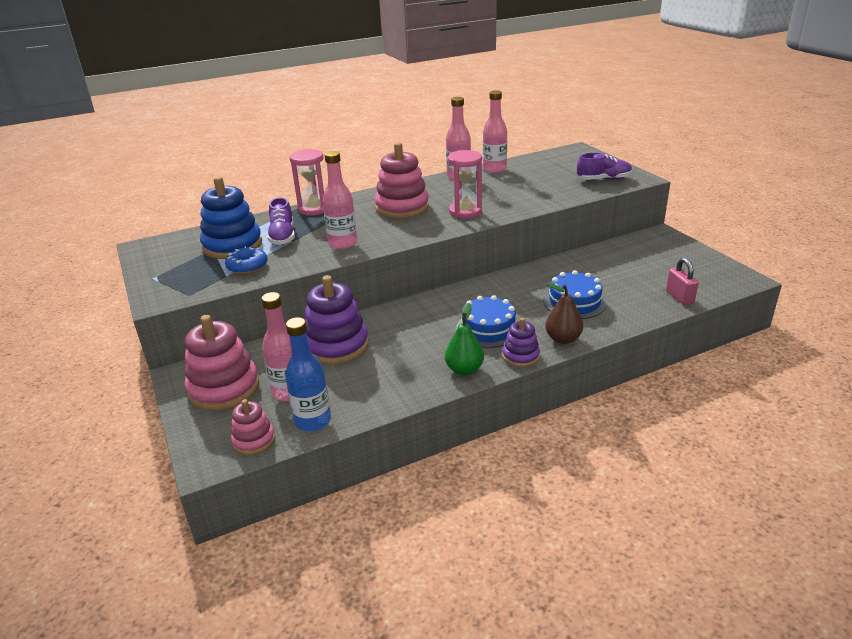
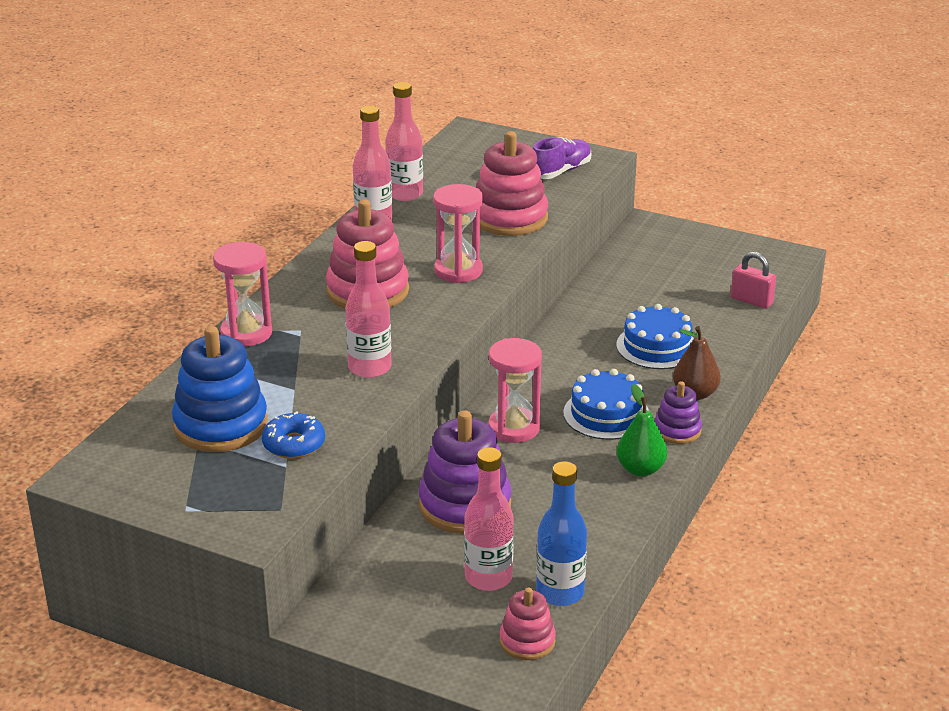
camera: 40 degrees left, 0 degrees up
pink stacking toy [185,315,259,411] -> pink stacking toy moved to [476,131,548,236]
purple shoe [267,197,295,245] -> none
none -> pink hourglass [488,338,542,443]

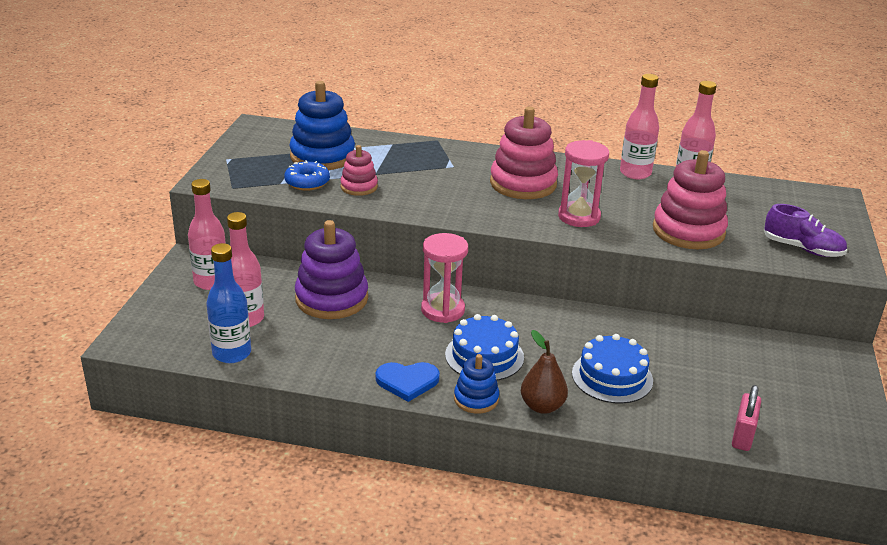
camera: 75 degrees right, 0 degrees up
pink hourglass [213,242,272,347] -> none
pink bottle [345,241,392,378] -> pink bottle moved to [188,179,226,290]
pink stacking toy [499,587,556,660] -> pink stacking toy moved to [340,145,378,196]
green pear [617,384,667,477] -> blue heart [375,362,440,402]
purple stacking toy [655,381,702,444] -> blue stacking toy [454,354,499,414]

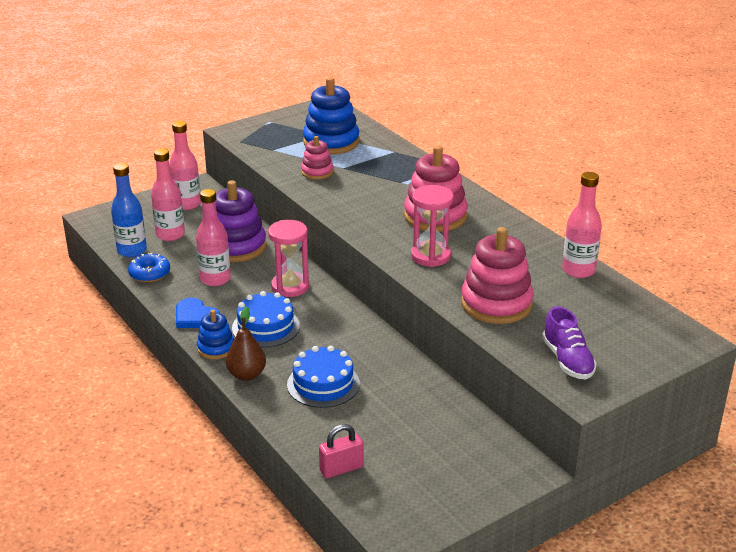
camera: 45 degrees right, 0 degrees up
blue donut [284,160,330,191] -> blue donut moved to [128,252,170,282]
pink bottle [620,74,659,179] -> pink bottle moved to [196,189,231,286]

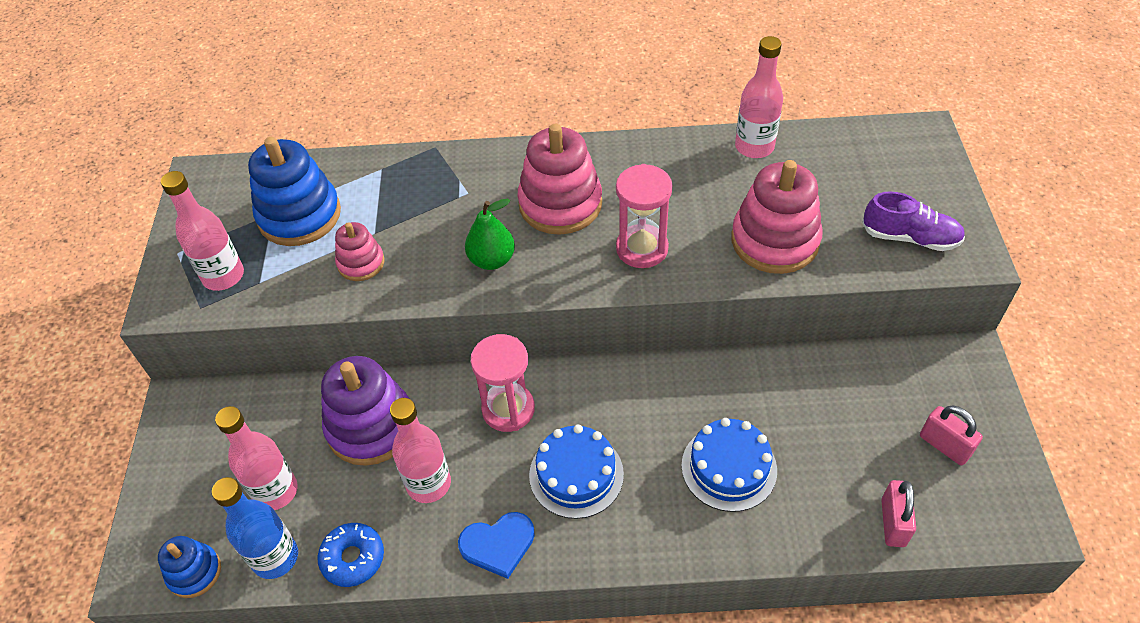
camera: 55 degrees left, 20 degrees up
pink bottle [169,121,201,210] -> pink bottle moved to [161,171,244,291]
blue stacking toy [197,310,234,359] -> blue stacking toy moved to [158,536,221,598]
brown pear [226,306,266,381] -> none
none -> green pear [465,199,515,270]
none -> pink padlock [920,405,983,465]

